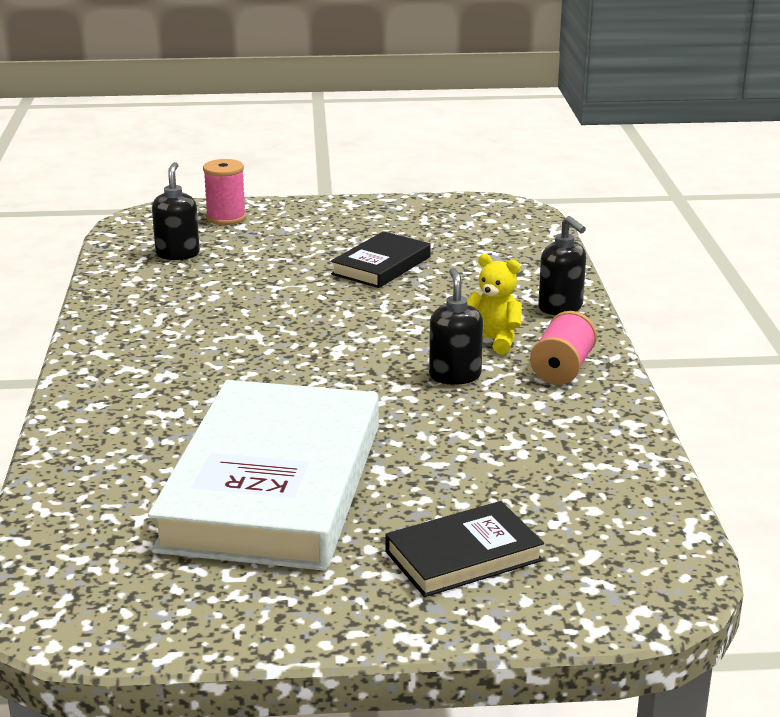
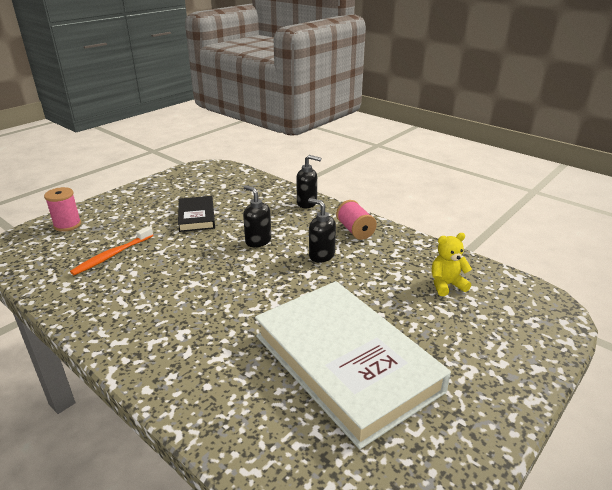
camera: 45 degrees left, 5 degrees up
black soap dispenser [152,162,200,260] -> black soap dispenser moved to [243,185,271,247]
black book [385,501,544,597] -> none
yellow teddy bear [467,254,522,354] -> yellow teddy bear moved to [432,233,472,296]
none -> orange toothbrush [70,226,153,275]

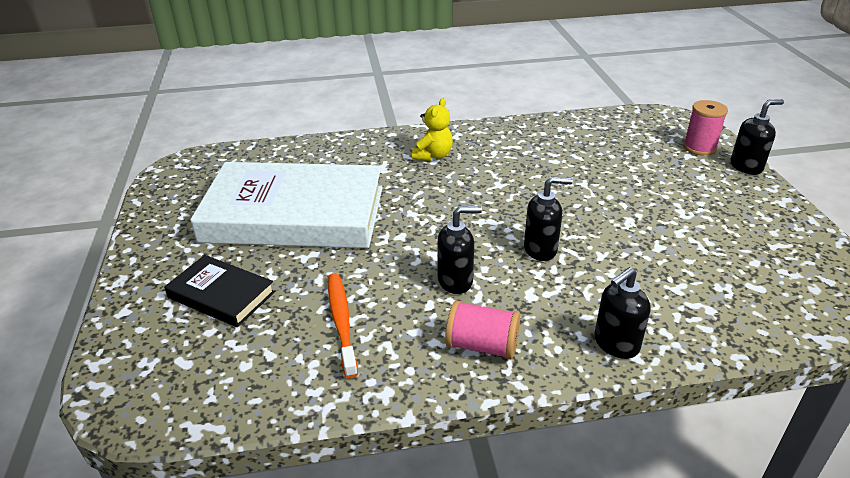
camera: 130 degrees right, 5 degrees up
orange toothbrush [70,226,153,275] -> orange toothbrush moved to [328,273,358,378]
black book [178,196,215,232] -> black book moved to [164,255,275,327]
yellow teddy bear [432,233,472,296] -> yellow teddy bear moved to [412,98,453,161]
none -> black soap dispenser [730,99,784,175]

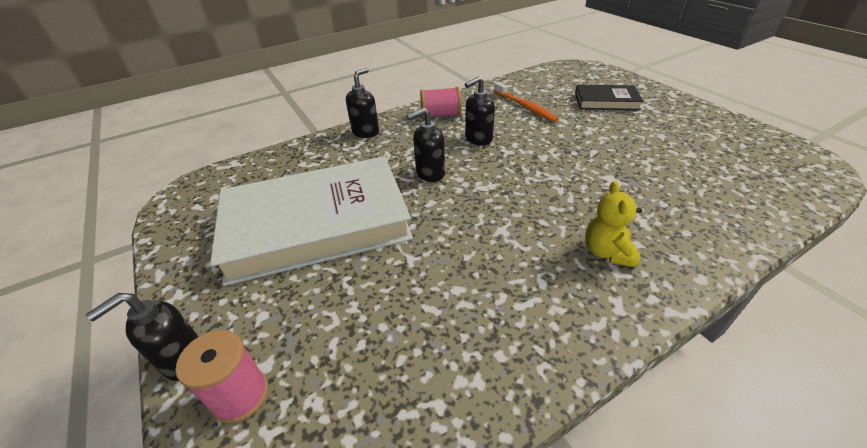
camera: 160 degrees right, 5 degrees up
white book [190,162,383,248] -> white book moved to [210,156,413,286]

